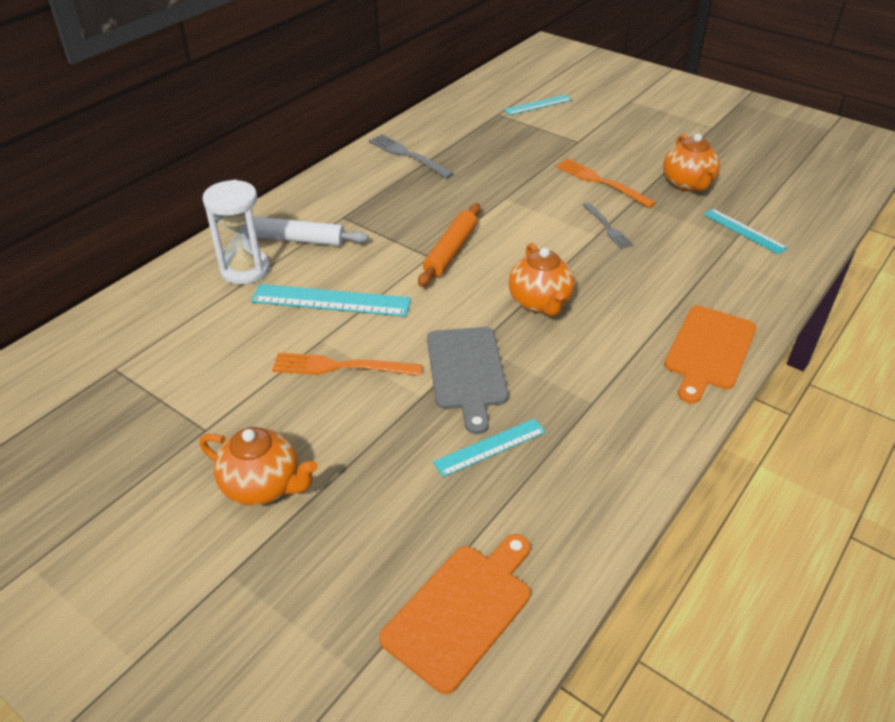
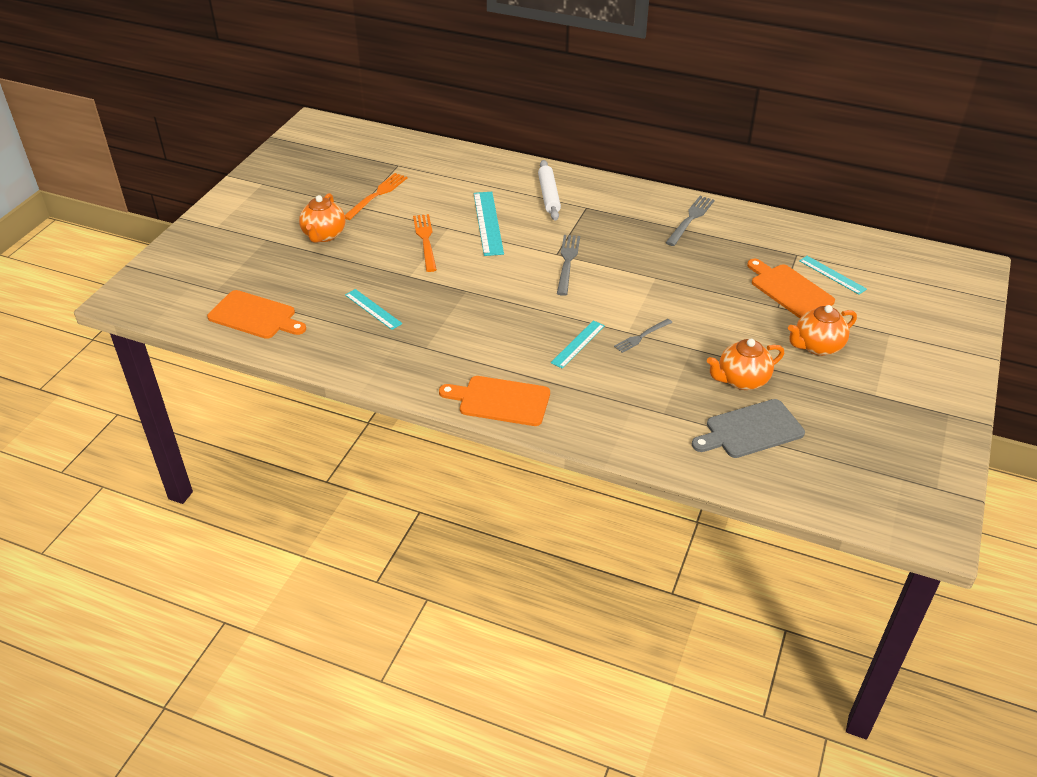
camera: 75 degrees right, 0 degrees up
white hourglass [202,180,270,285] -> none
orange rolling pin [418,203,481,287] -> grey fork [557,235,580,296]
grey cutting board [427,327,508,434] -> grey cutting board moved to [692,399,805,458]
orange teapot [509,243,575,316] -> orange teapot moved to [788,305,857,356]
orange fork [556,159,656,208] -> orange fork moved to [345,173,407,220]
turquoise ruler [703,209,788,254] -> turquoise ruler moved to [551,320,605,369]
none -> orange cutting board [747,259,835,318]

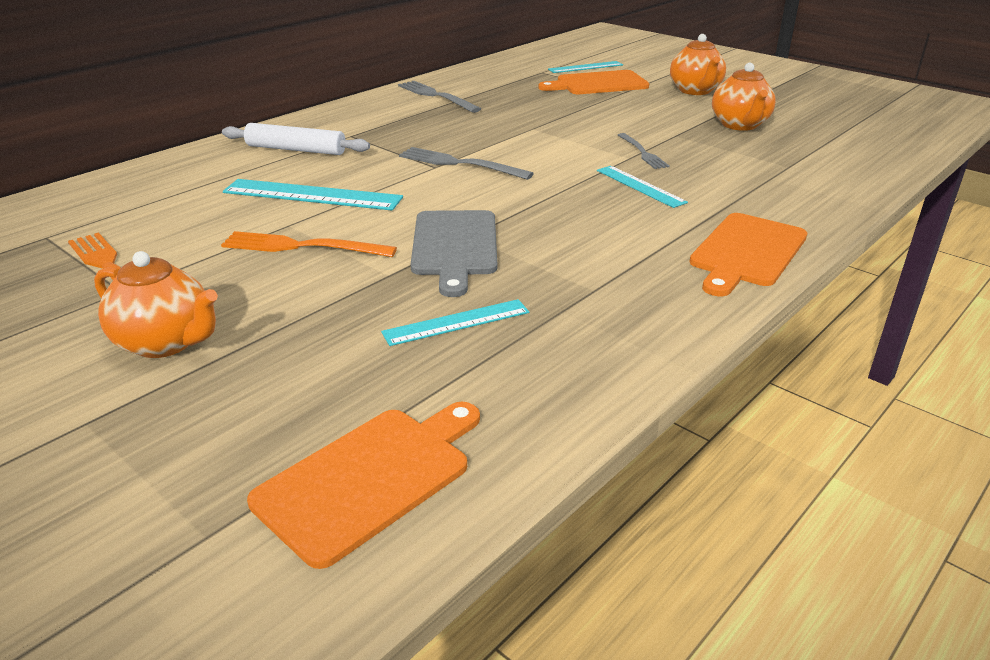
camera: 70 degrees left, 10 degrees down
grey cutting board [692,399,805,458] -> grey cutting board moved to [411,210,497,297]

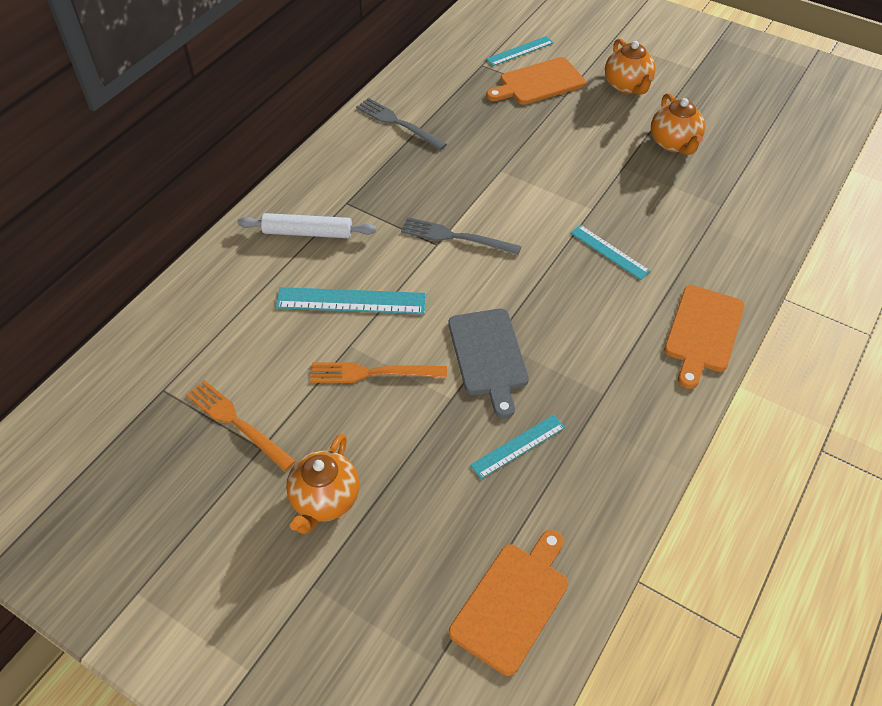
camera: 10 degrees left, 20 degrees up
orange teapot [94,251,218,358] -> orange teapot turned 90 degrees clockwise [286,433,359,534]
grey fork [618,133,670,169] -> none

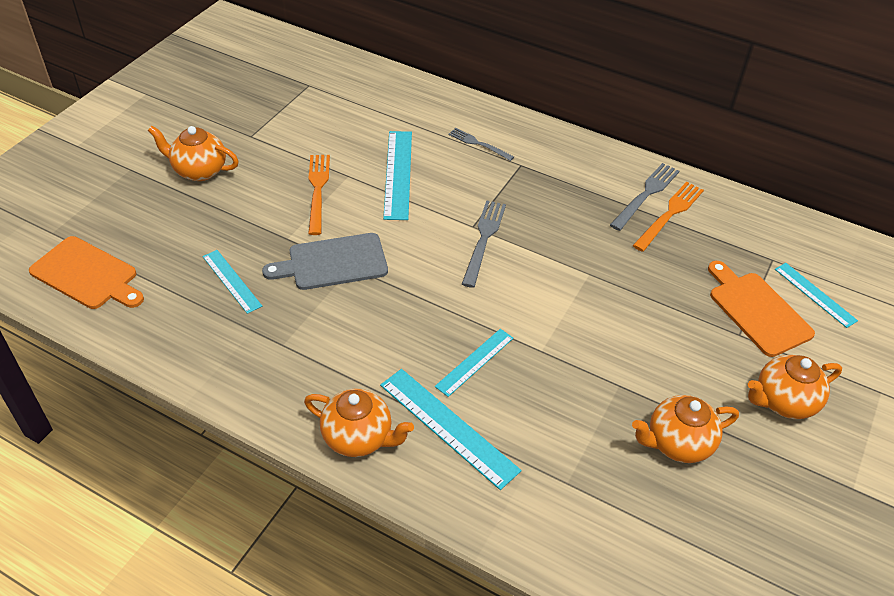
camera: 85 degrees right, 5 degrees down
orange fork [186,380,295,471] -> orange fork moved to [633,182,704,252]
white rolling pin [238,213,376,238] -> grey fork [448,128,514,161]
orange cutting board [664,285,745,389] -> orange teapot [304,388,414,457]
none -> turquoise ruler [380,369,522,490]

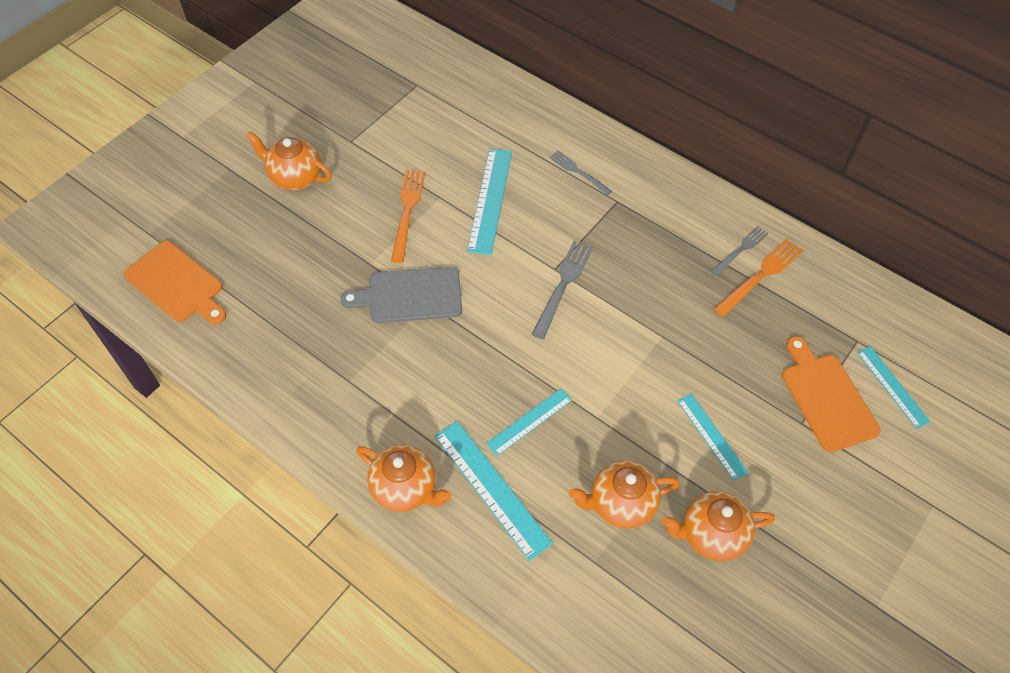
camera: 10 degrees right, 10 degrees up
turquoise ruler [203,250,262,314] -> turquoise ruler moved to [677,394,748,481]
grey fork [610,163,679,231] -> grey fork [711,226,769,276], size x0.66
orange teapot [748,355,842,419] -> orange teapot moved to [569,460,680,528]

